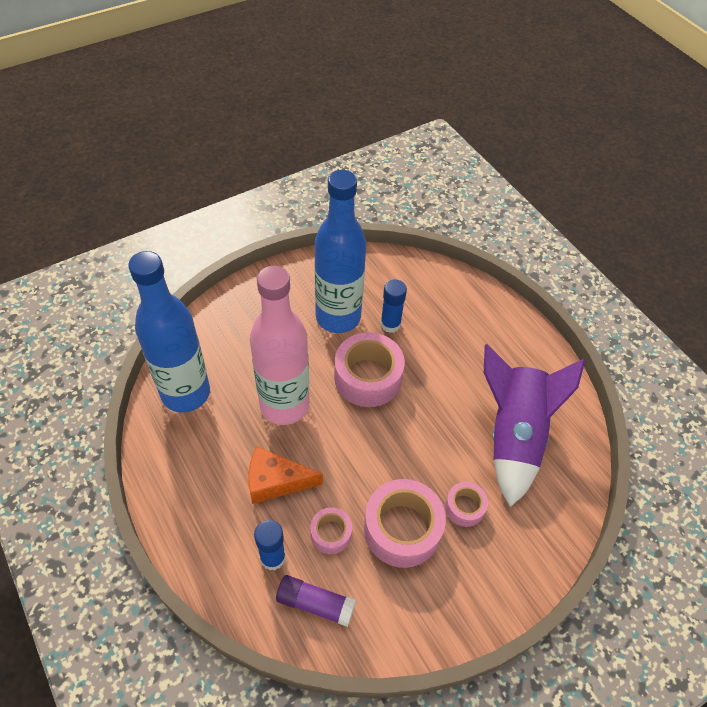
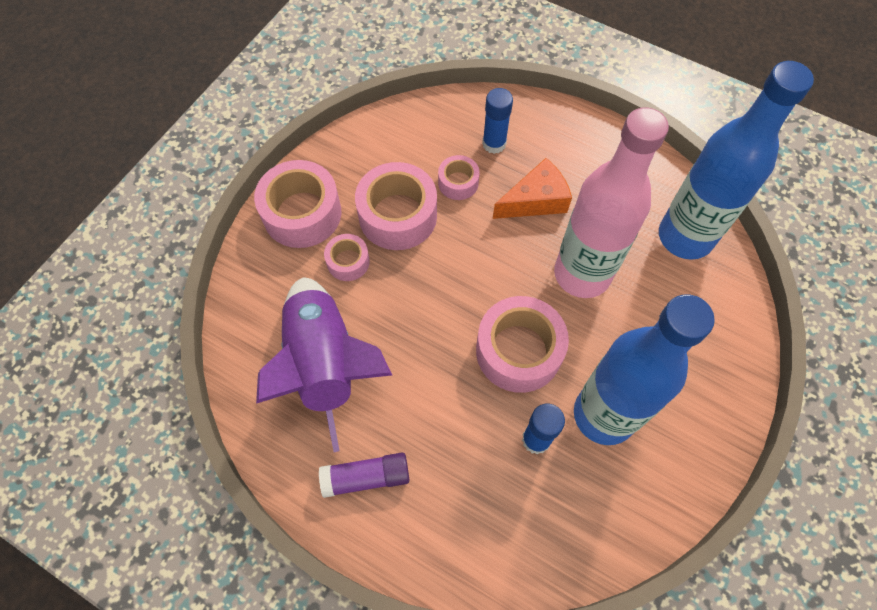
camera: 155 degrees right, 10 degrees up
purple glue stick [276,575,356,627] -> purple glue stick moved to [319,453,409,498]
none -> pink tape [254,160,341,248]

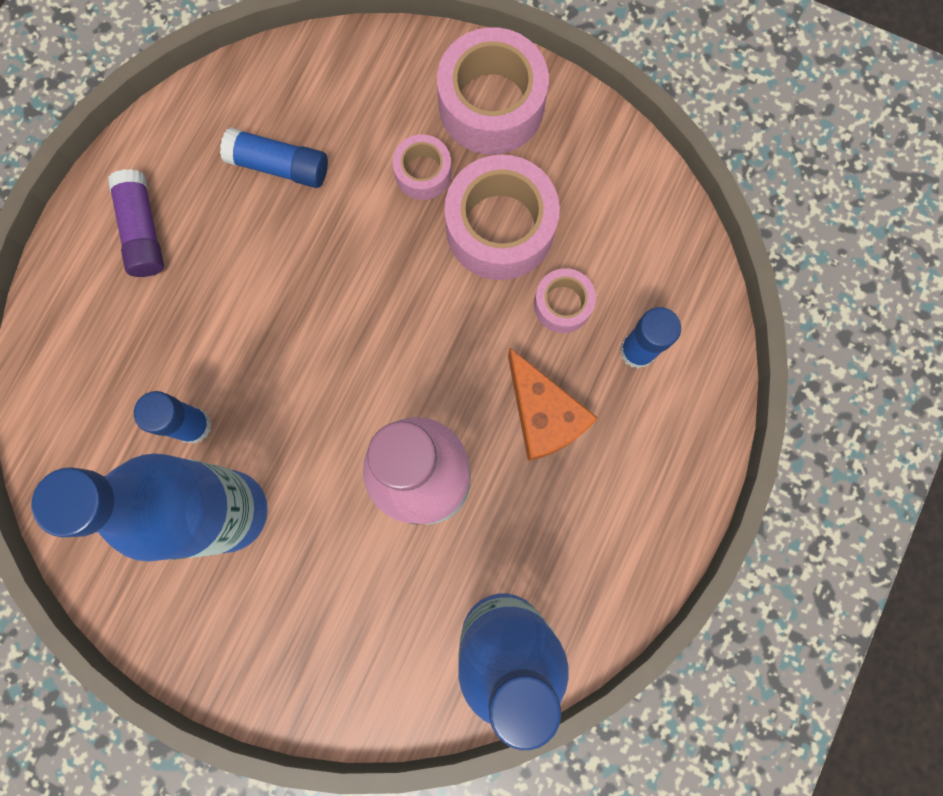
camera: 85 degrees right, 15 degrees up
purple rocket [256,277,392,452] -> blue glue stick [220,127,328,188]
pink tape [476,296,569,393] -> none

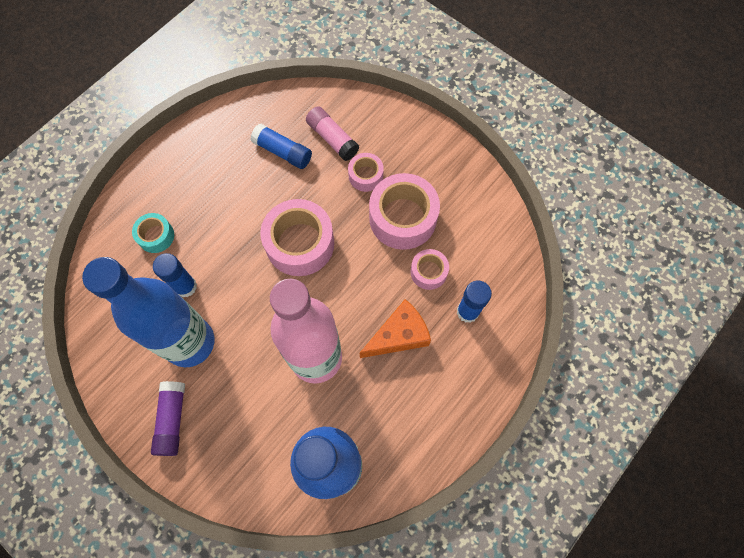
camera: 15 degrees right, 10 degrees down
purple glue stick [108,169,164,277] -> purple glue stick moved to [151,381,185,456]
pink tape [437,27,549,155] -> pink tape moved to [260,199,334,276]
orange cheese [508,348,598,461] -> orange cheese turned 105 degrees counterclockwise [360,299,431,358]
none -> turquoise tape [132,213,174,253]
none -> pink glue stick [306,106,359,161]

